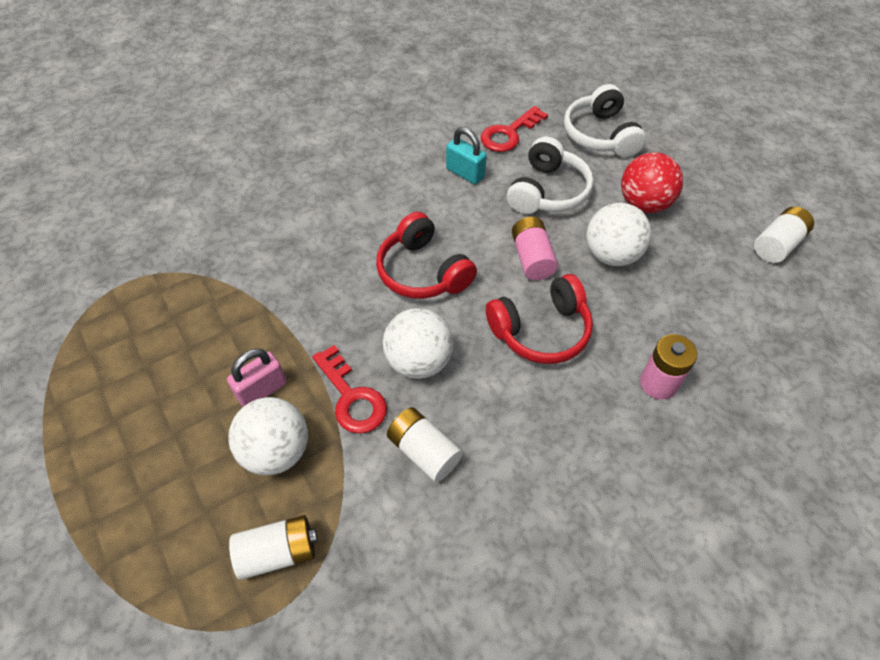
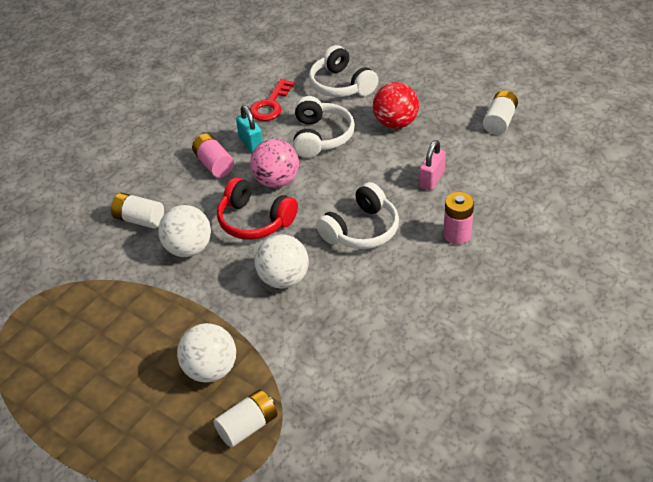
camera: 20 degrees left, 10 degrees down
pink padlock [227,348,287,407] -> pink padlock moved to [419,140,446,191]
red key [312,345,387,434] -> none
white battery [387,407,463,482] -> white battery moved to [111,193,164,229]
turquoise padlock [446,127,487,184] -> turquoise padlock turned 45 degrees clockwise [236,105,263,153]
red headphones [486,274,593,364] -> white headphones [316,182,399,249]
pink battery [512,217,558,280] -> pink battery moved to [192,133,234,177]
white ball [586,203,651,266] -> white ball moved to [158,205,211,257]
none -> pink ball [250,139,299,188]

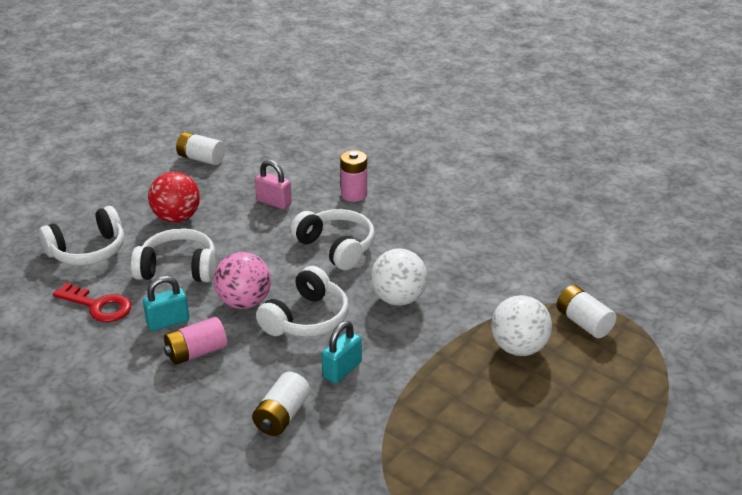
camera: 90 degrees left, 10 degrees down
white ball [158,205,211,257] -> turquoise padlock [322,321,362,384]
red headphones [217,177,298,240] -> white headphones [256,266,349,337]

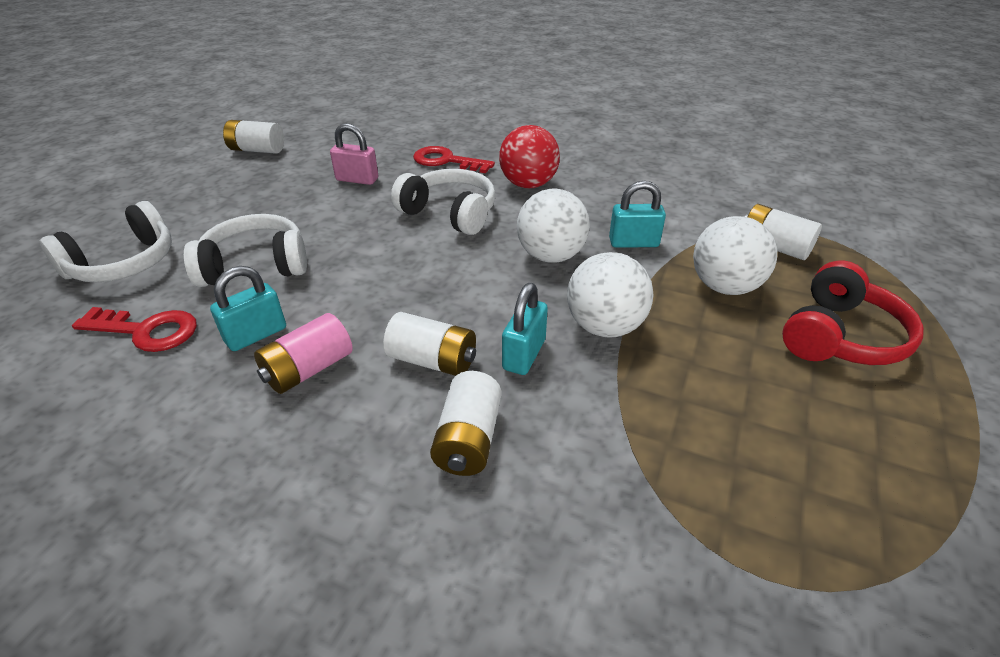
camera: 15 degrees left, 5 degrees up
red ball [148,172,200,223] -> red ball moved to [499,125,560,188]
pink ball [214,252,271,309] -> none
white headphones [256,266,349,337] -> none
pink battery [340,150,367,202] -> red key [413,146,495,173]
none -> white battery [383,312,476,376]
none -> white ball [567,252,653,338]
none -> turquoise padlock [609,181,666,247]
none -> red headphones [782,261,924,365]

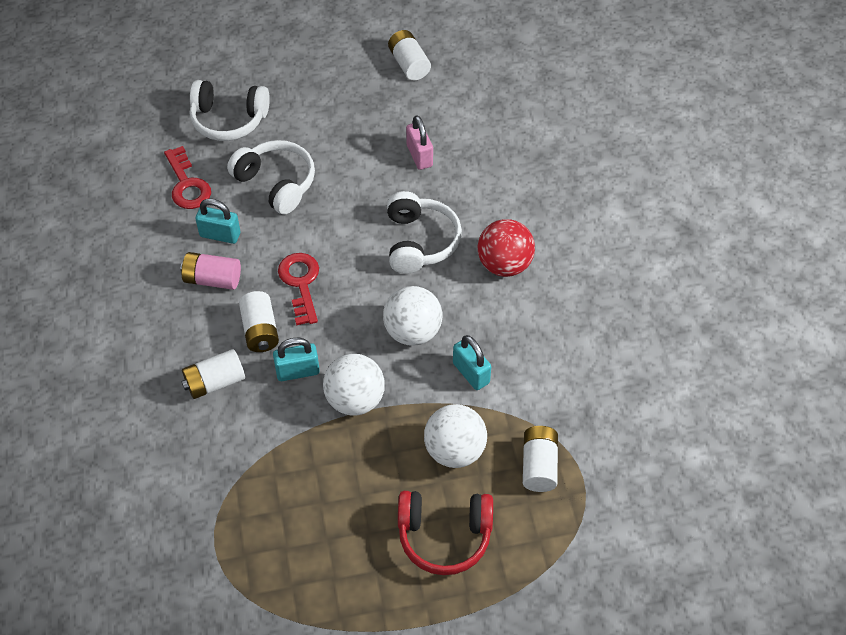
camera: 55 degrees right, 15 degrees up
red key [413,146,495,173] -> red key moved to [278,253,319,326]

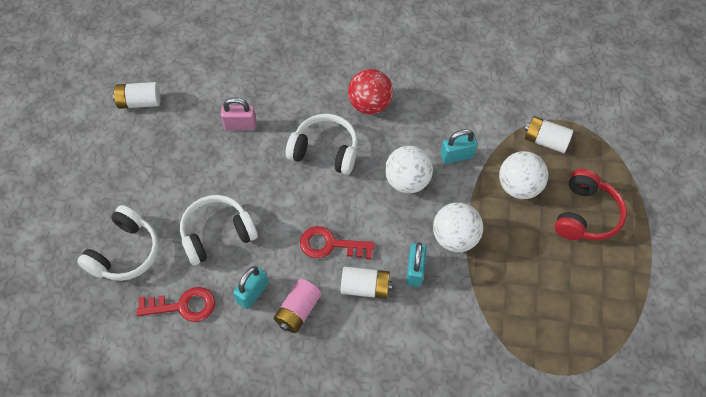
camera: 70 degrees left, 5 degrees up
white battery [181,349,245,399] -> none

